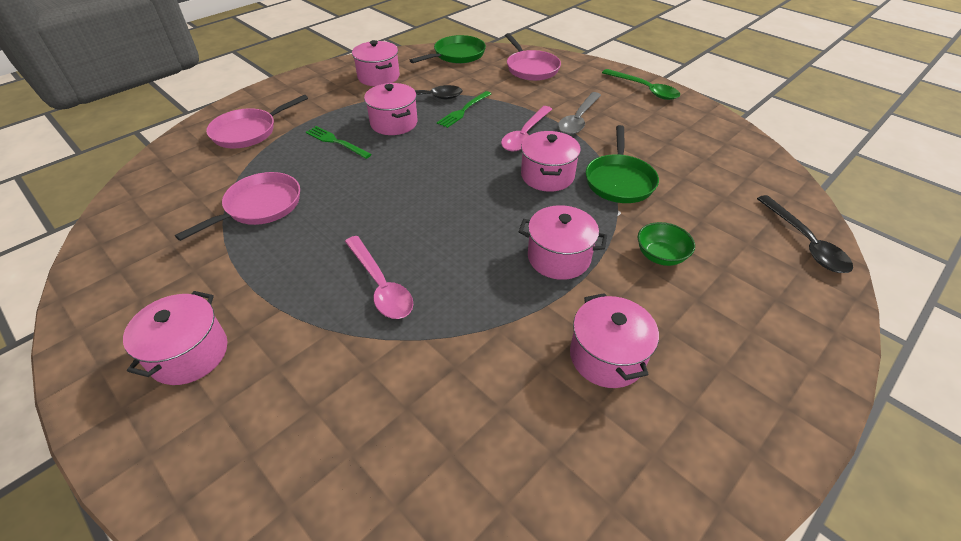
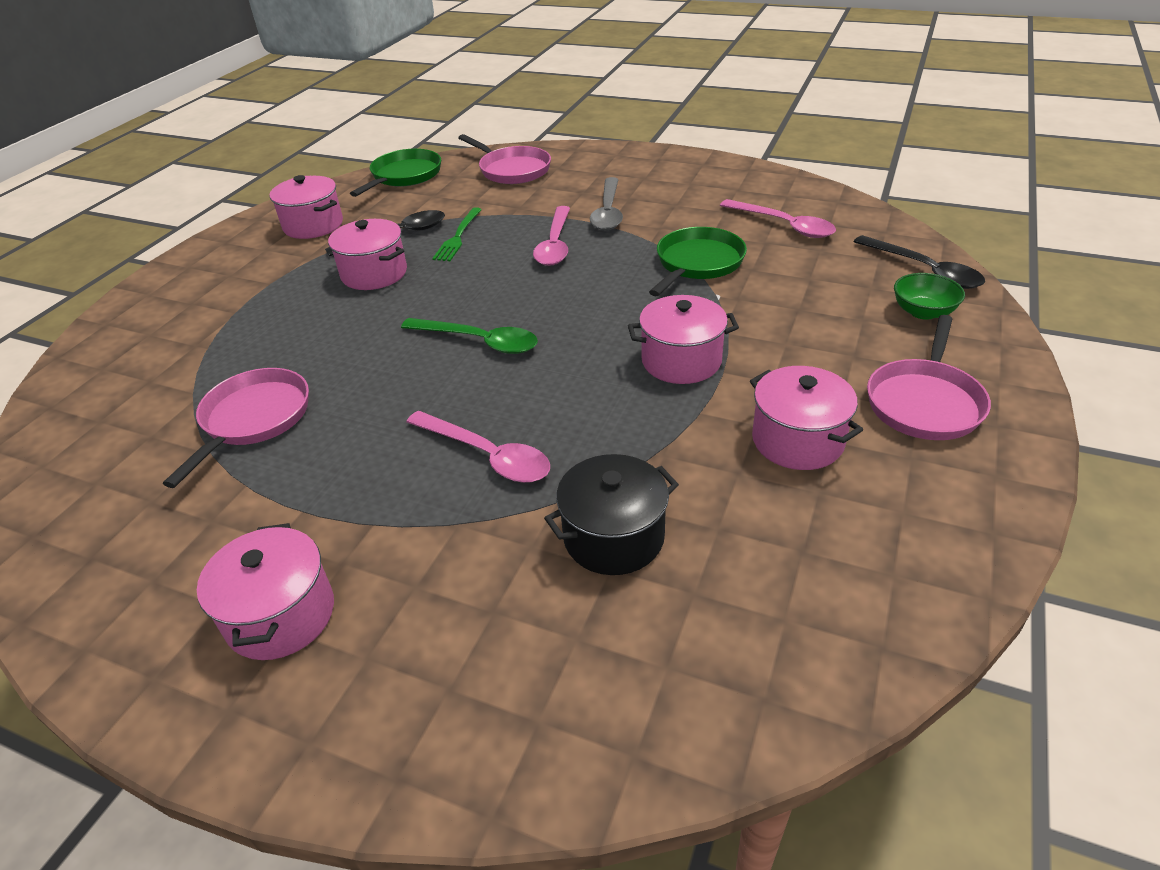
camera: 20 degrees left, 5 degrees down
pink pan [206,95,308,149] -> pink pan moved to [867,315,991,440]
green fork [306,126,372,159] -> none
pink pot [521,131,581,192] -> none
green pan [586,125,659,203] -> green pan turned 135 degrees counterclockwise [649,227,747,296]
green spoon [602,69,680,100] -> green spoon moved to [401,318,538,354]
green bowl [638,222,695,266] -> green bowl moved to [894,273,965,320]
none -> black pot [544,454,679,575]
none -> pink spoon [720,199,836,238]

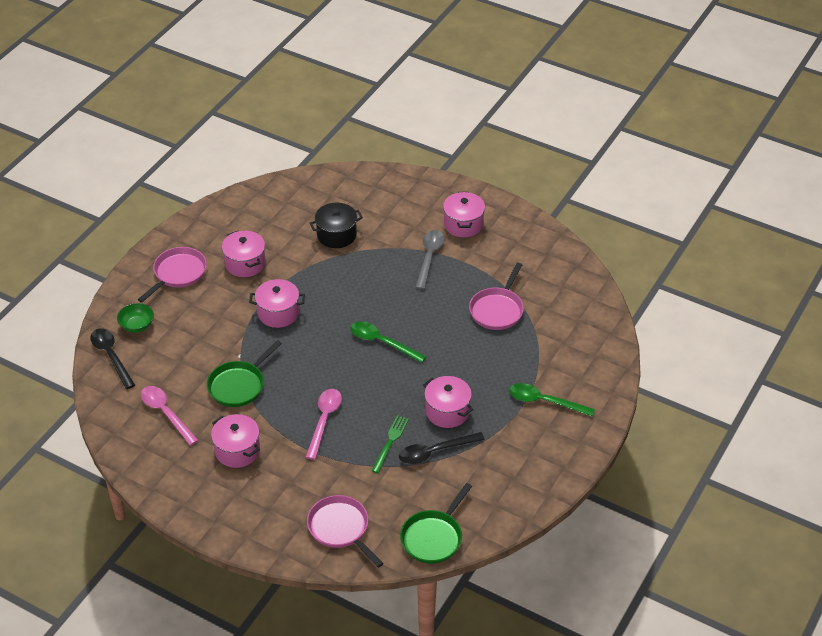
camera: 175 degrees left, 5 degrees up
pink pot [270,175,343,239] -> pink pot moved to [211,414,260,468]
pink spoon [406,411,550,483] -> none
grey spoon [590,177,623,230] -> grey spoon moved to [415,230,444,290]
none -> green spoon [509,383,595,417]

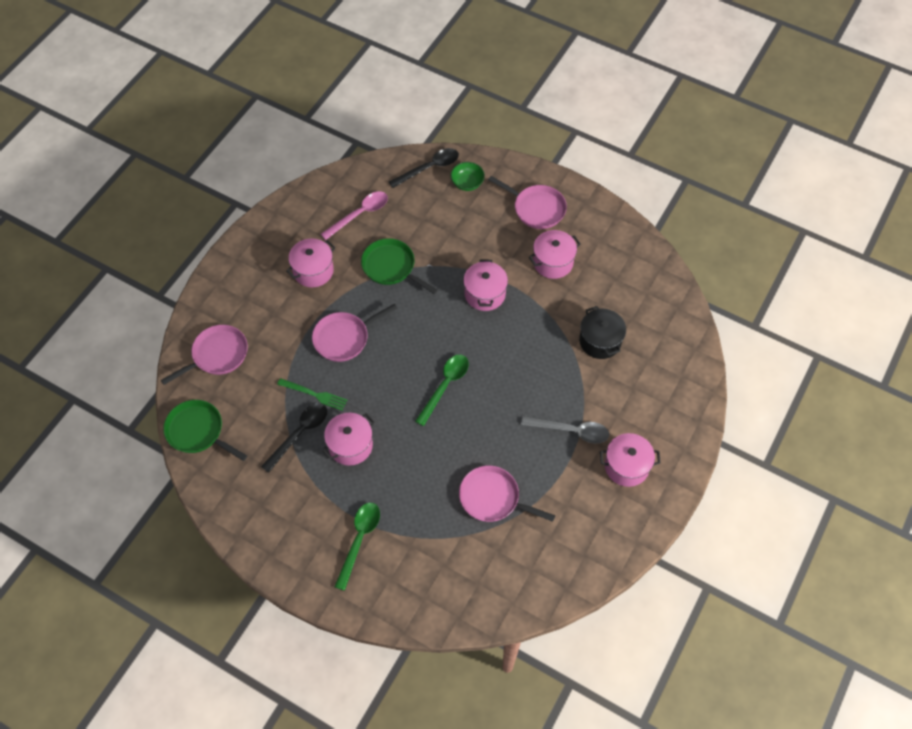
camera: 90 degrees right, 15 degrees up
pink spoon [306,389,342,460] -> pink pan [312,304,398,362]
black spoon [399,432,485,464] -> black spoon turned 60 degrees clockwise [261,403,327,473]

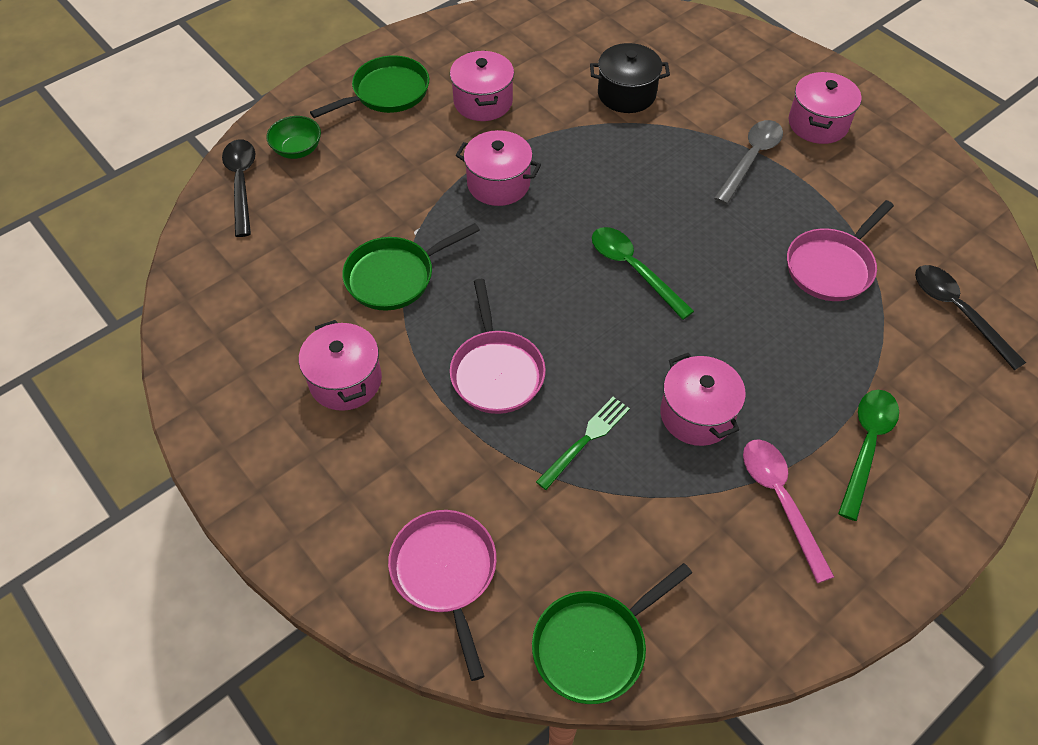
camera: 70 degrees left, 5 degrees down
black spoon [261,403,327,473] -> black spoon moved to [915,265,1026,370]
pink spoon [321,191,388,240] -> pink spoon moved to [743,439,834,583]
green spoon [334,502,380,591] -> green spoon turned 75 degrees clockwise [838,390,899,521]
pink pan [488,176,567,229] -> green pan [310,55,429,118]

